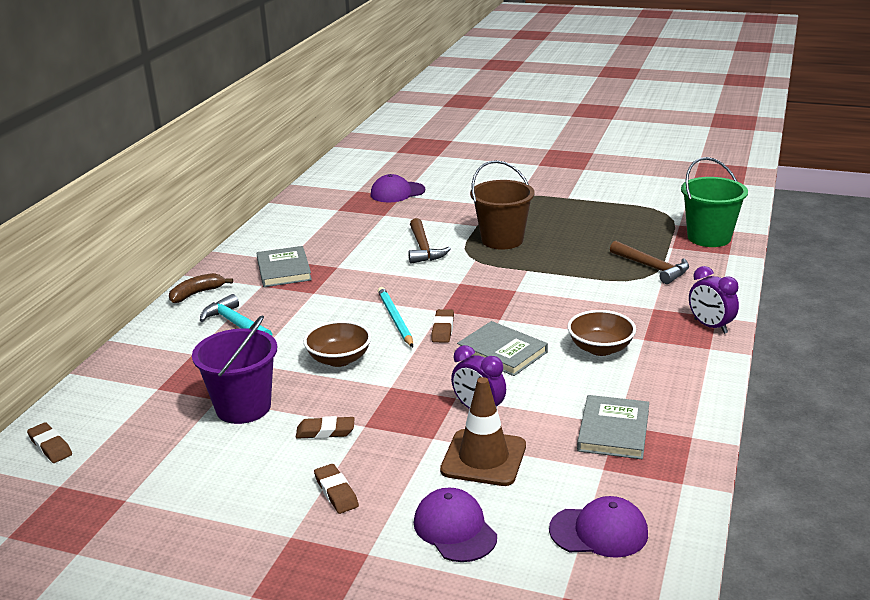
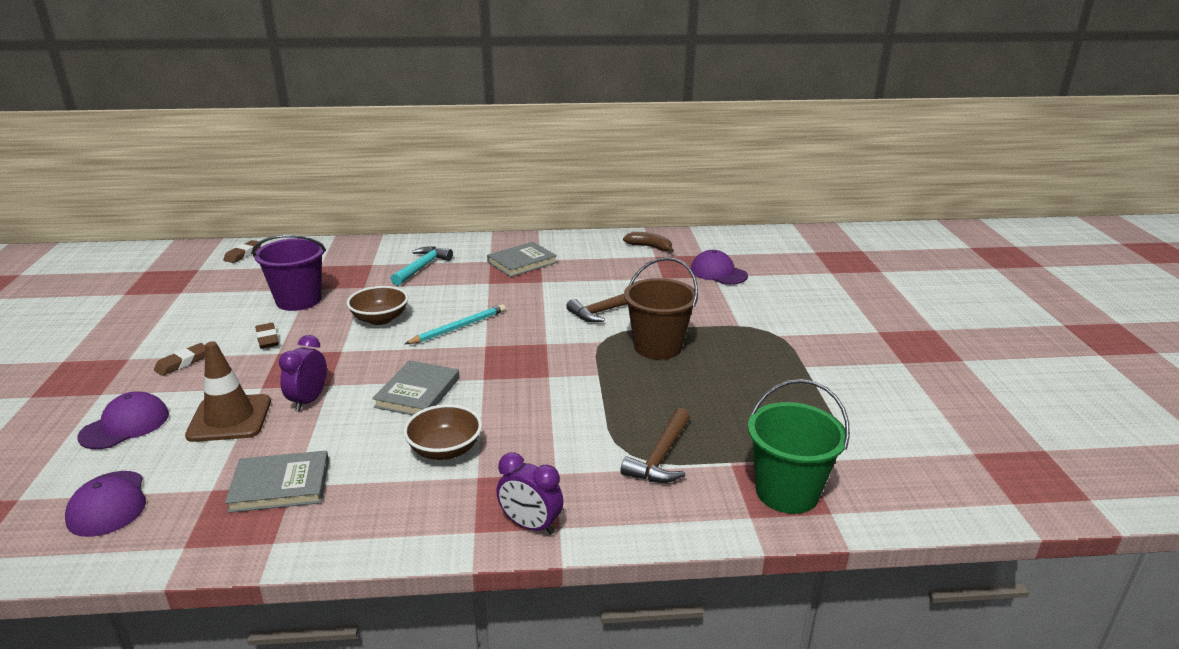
camera: 65 degrees right, 0 degrees up
brown banana [169,273,233,303] -> brown banana moved to [623,232,674,253]
brown eraser [431,309,454,343] -> none
purple clock [689,266,739,334] -> purple clock turned 90 degrees counterclockwise [496,453,563,535]

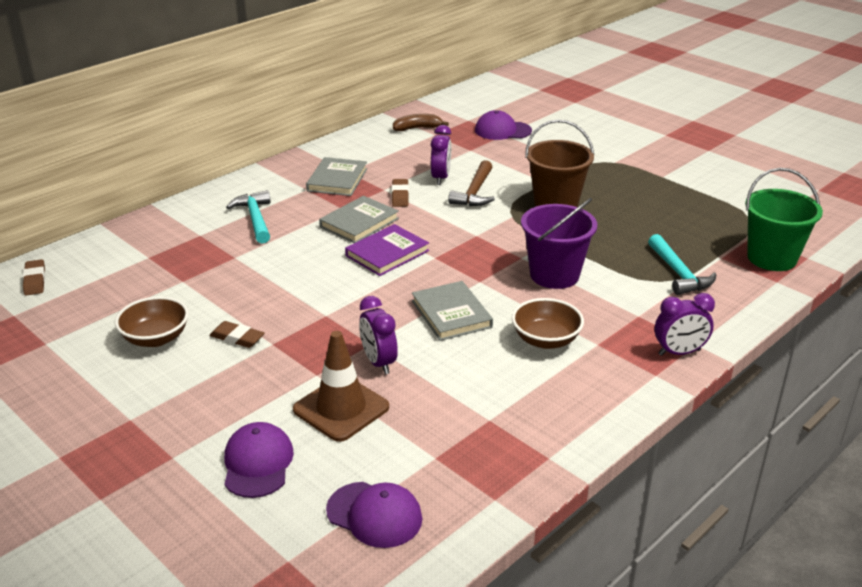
camera: 40 degrees left, 5 degrees up
brown eraser [154,343,205,376] -> brown eraser moved to [392,179,409,207]
grey book [225,450,329,513] -> grey book moved to [319,196,399,243]
purple bucket [252,235,326,311] -> purple bucket moved to [521,198,597,289]
brown bowl [347,286,408,325] -> brown bowl moved to [115,296,189,347]
turquoise pencil [405,304,506,344] -> purple book [345,224,429,276]
brown hammer [621,408,690,483] -> turquoise hammer [648,234,716,295]
none -> purple clock [431,125,451,185]

